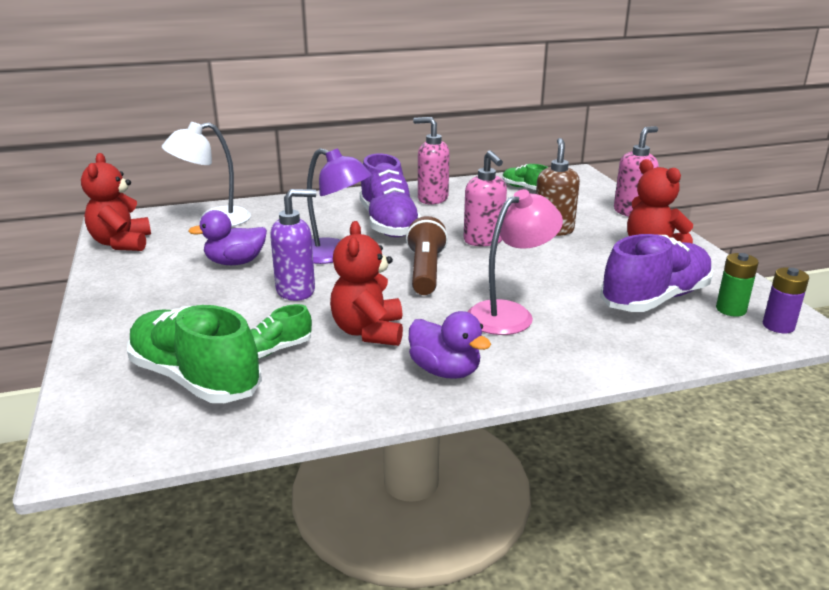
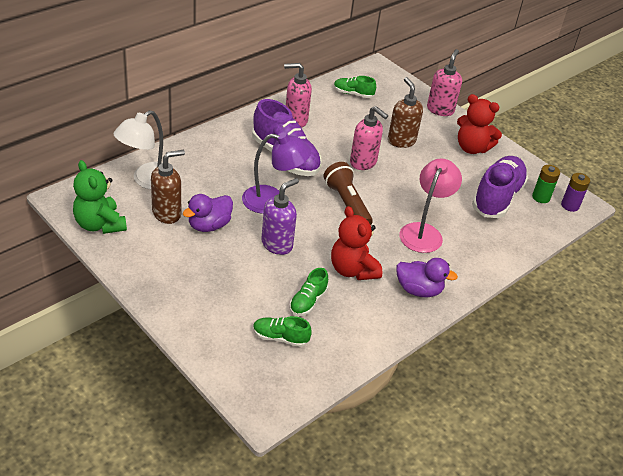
camera: 30 degrees left, 15 degrees up
red teddy bear [81,153,151,251] -> green teddy bear [73,160,127,234]
green shoe [127,305,262,403] -> green shoe [253,316,312,347], size x0.51
none -> brown soap dispenser [151,150,185,224]

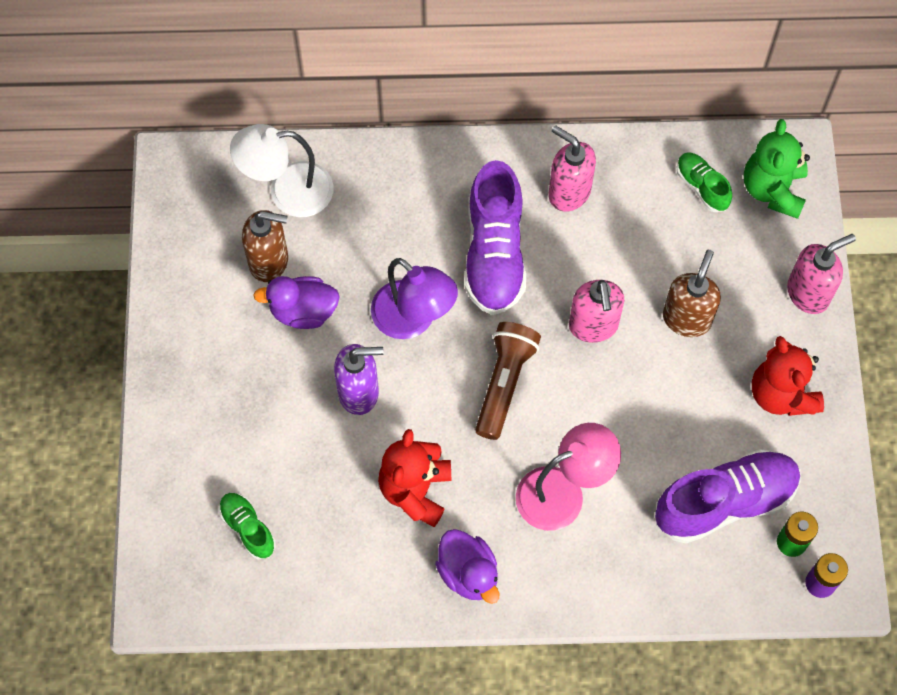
camera: 45 degrees right, 25 degrees up
green teddy bear [73,160,127,234] -> green teddy bear moved to [744,119,810,219]
green shoe [289,268,328,316] -> none

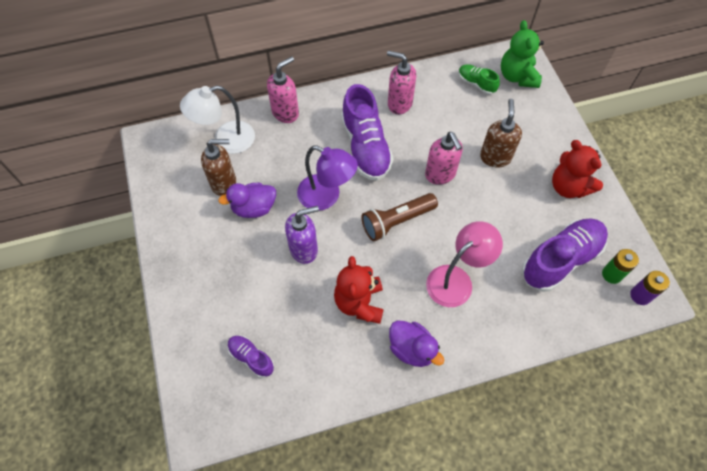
camera: 15 degrees left, 5 degrees down
green shoe [219,493,276,560] -> purple shoe [228,335,274,378]
brown flashlight [475,322,541,440] -> brown flashlight turned 120 degrees counterclockwise [361,193,438,241]
pink soap dispenser [787,234,856,314] -> pink soap dispenser moved to [267,56,299,123]

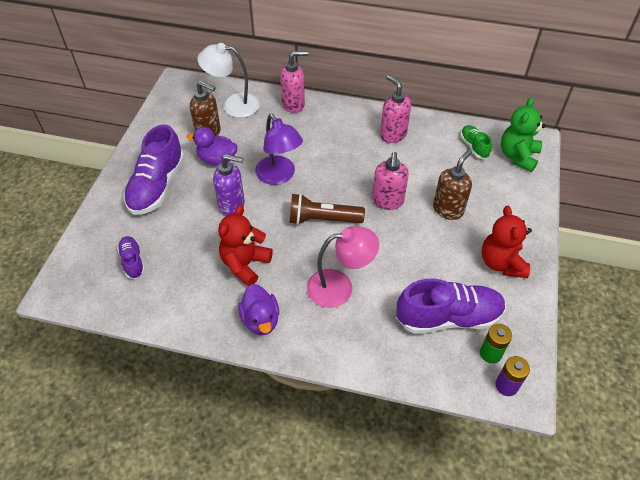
camera: 30 degrees right, 10 degrees down
purple shoe [341,84,393,181] -> purple shoe moved to [123,124,184,215]

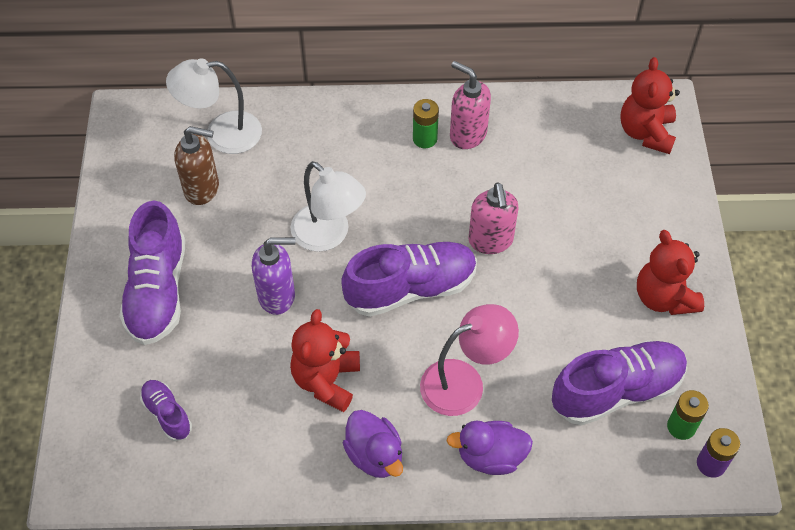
camera: 15 degrees left, 5 degrees up
purple duck [187,127,238,166] -> purple duck moved to [446,421,533,475]
purple lamp [255,114,303,185] -> white lamp [291,161,366,252]
pink soap dispenser [280,51,308,113] -> none
brown flashlight [289,193,365,225] -> purple shoe [341,242,477,317]
brown soap dispenser [433,149,472,220] -> none
green shoe [460,125,492,159] -> none
green teddy bear [501,97,546,172] -> red teddy bear [620,57,680,154]
none -> green battery [413,99,439,148]

